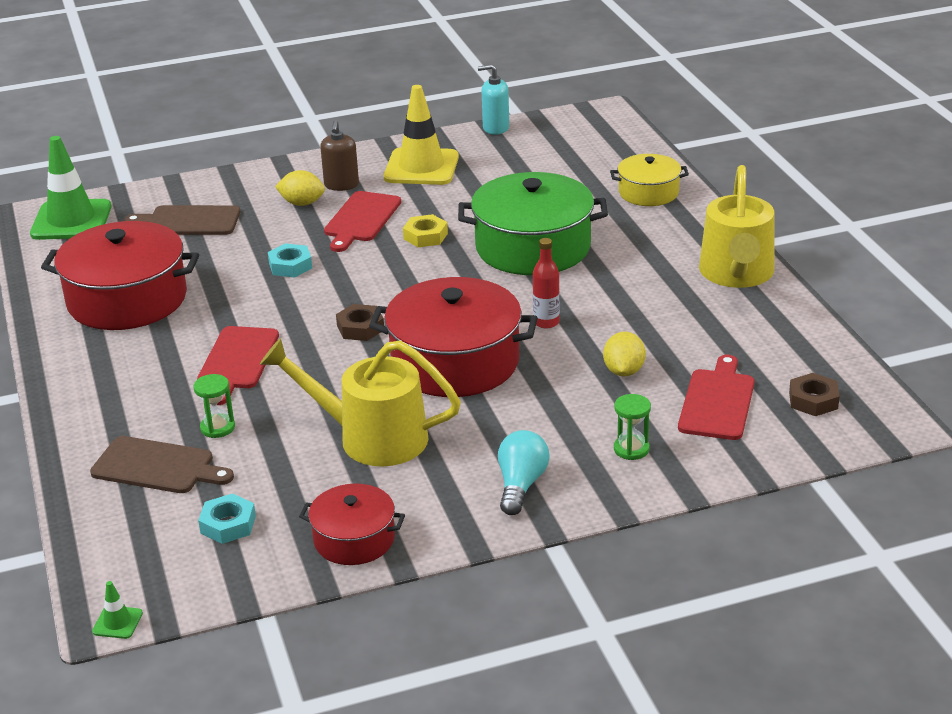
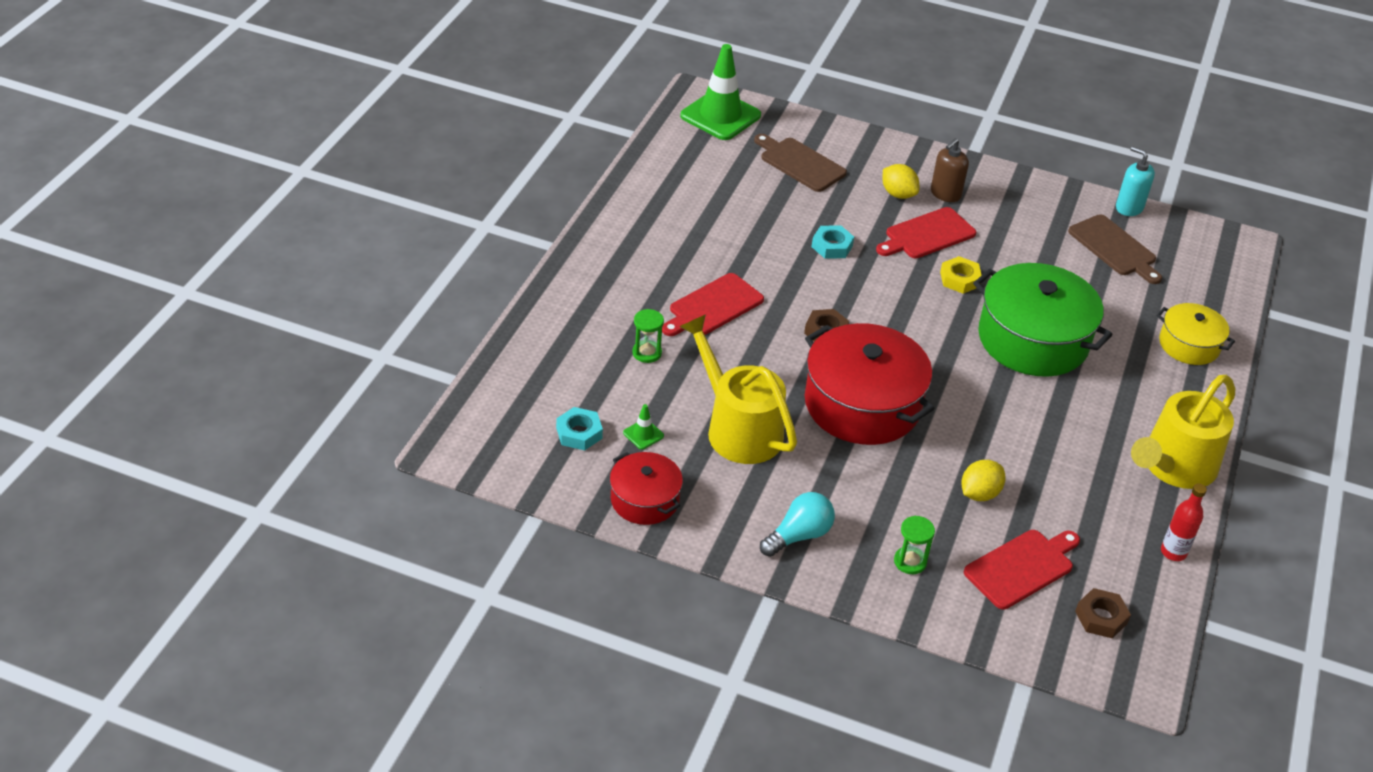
camera: 35 degrees right, 10 degrees up
red pot [41,221,199,330] -> none
brown cutting board [90,436,234,493] -> brown cutting board moved to [1068,214,1162,284]
green traffic cone [92,581,143,639] -> green traffic cone moved to [623,404,664,450]
yellow traffic cone [384,85,459,185] -> none
red bottle [533,238,560,329] -> red bottle moved to [1161,483,1207,561]

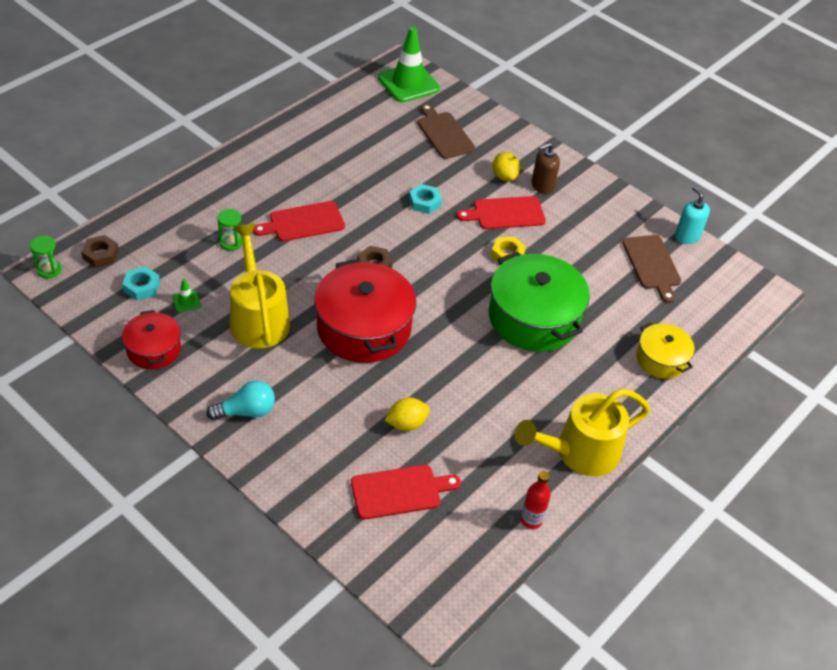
camera: 20 degrees right, 5 degrees up
green hourglass [894,516,935,574] -> green hourglass moved to [30,235,61,279]
brown nut [1075,588,1131,638] -> brown nut moved to [81,235,119,268]

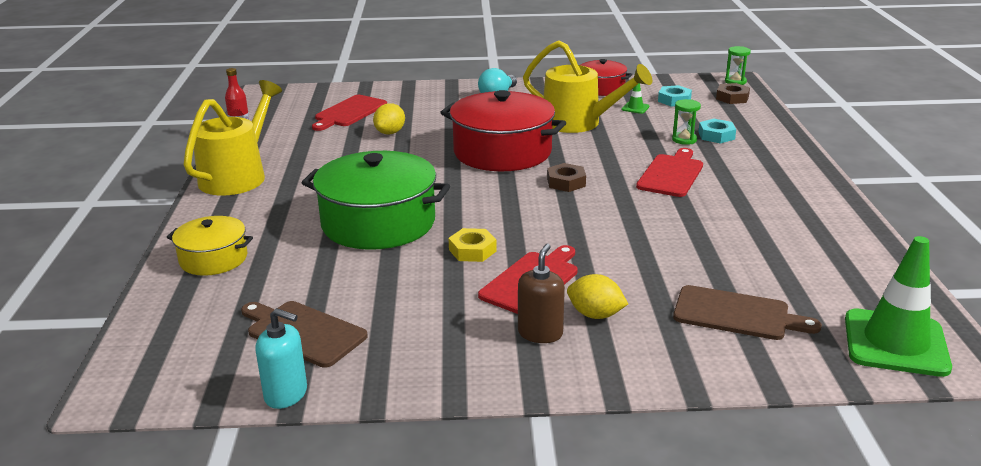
camera: 140 degrees right, 20 degrees down
turquoise nut [409,184,442,214] -> turquoise nut moved to [698,119,736,144]

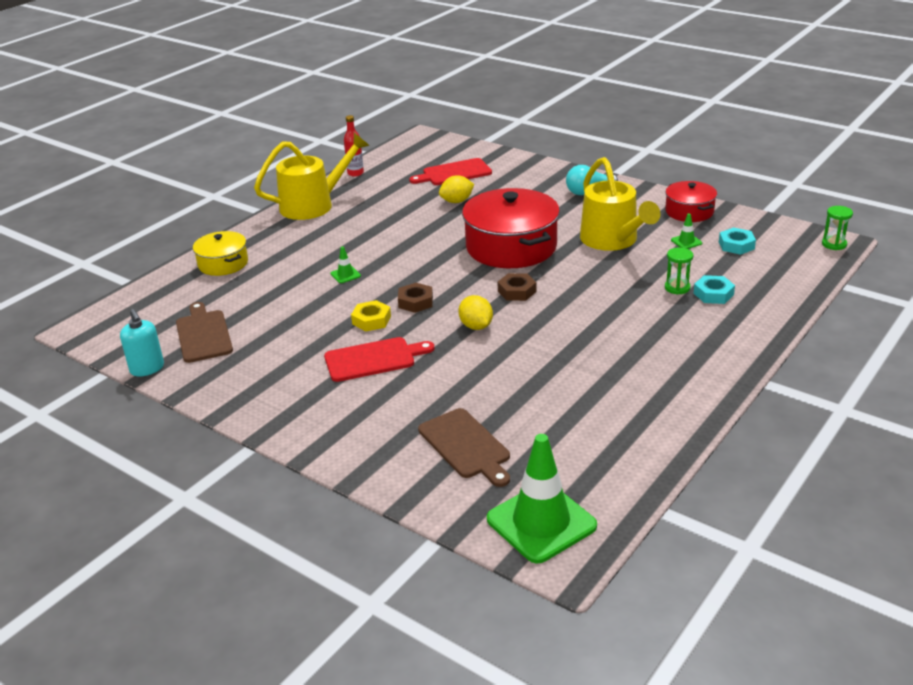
camera: 40 degrees right, 5 degrees up
green pot [302,151,450,250] -> green traffic cone [330,246,361,283]
brown soap dispenser [518,244,565,343] -> none
yellow lemon [567,274,628,319] -> yellow lemon moved to [458,295,493,330]
red cutting board [636,148,703,197] -> none
brown nut [716,83,750,104] -> brown nut moved to [398,283,433,313]

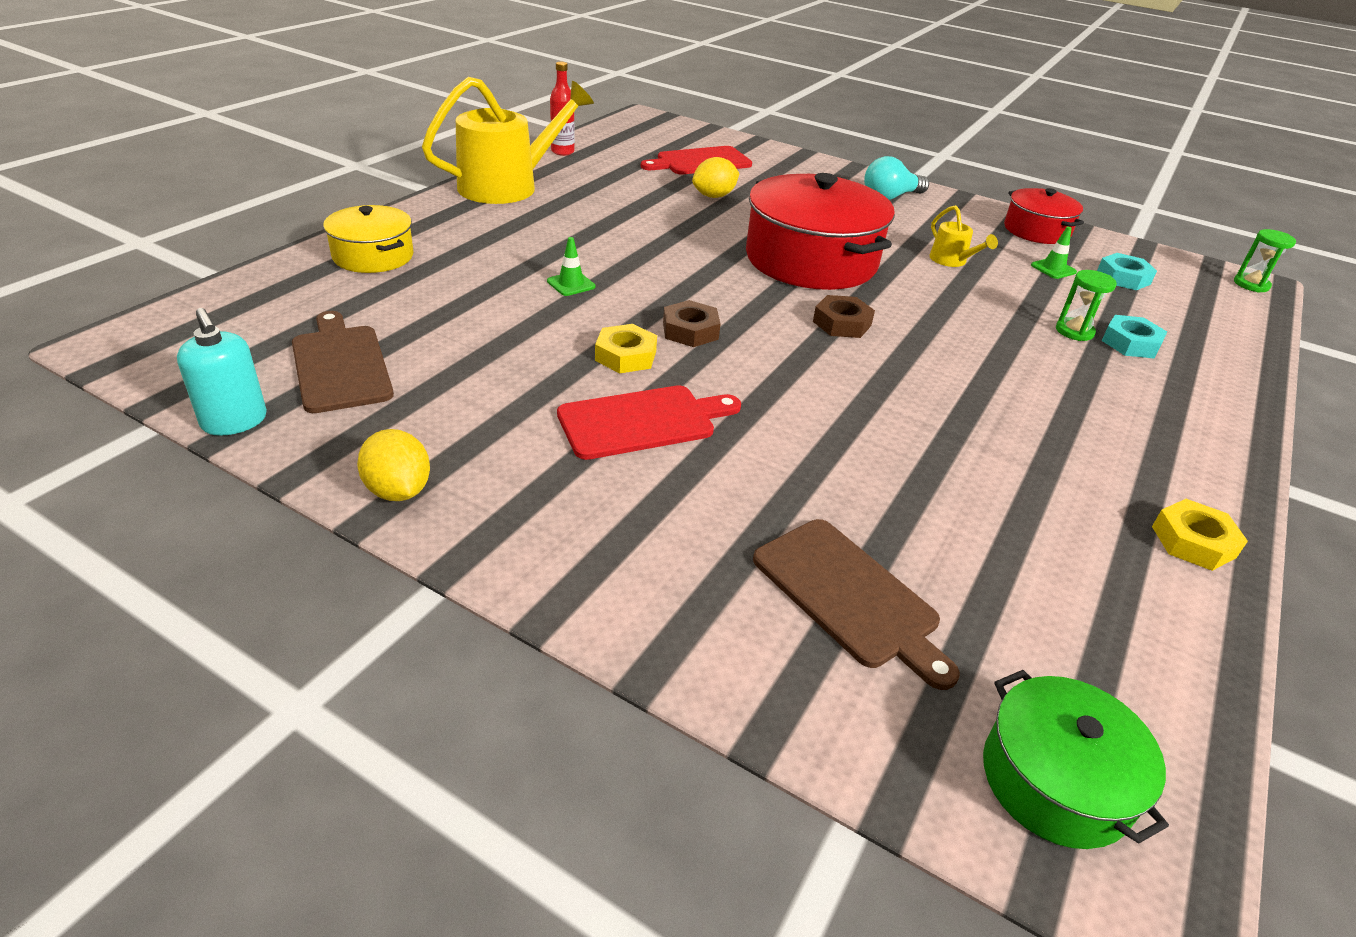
camera: 10 degrees left, 5 degrees up
yellow lemon [458,295,493,330] -> yellow lemon moved to [357,429,430,501]
green traffic cone [487,434,597,563] -> green pot [983,670,1169,849]
yellow watering can [580,157,661,251] -> yellow watering can [929,205,998,267], size x0.45
none -> yellow nut [1152,499,1248,571]

